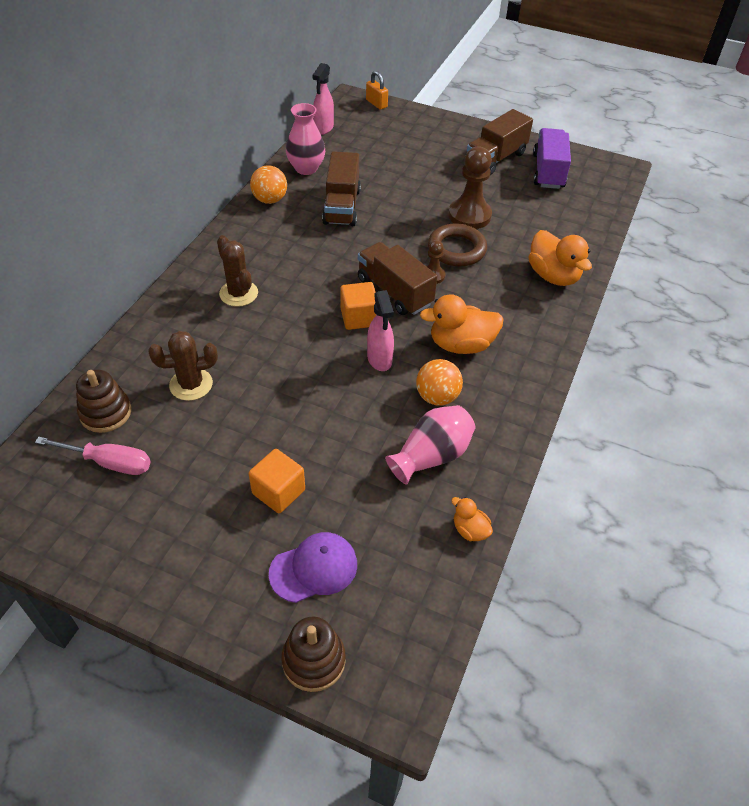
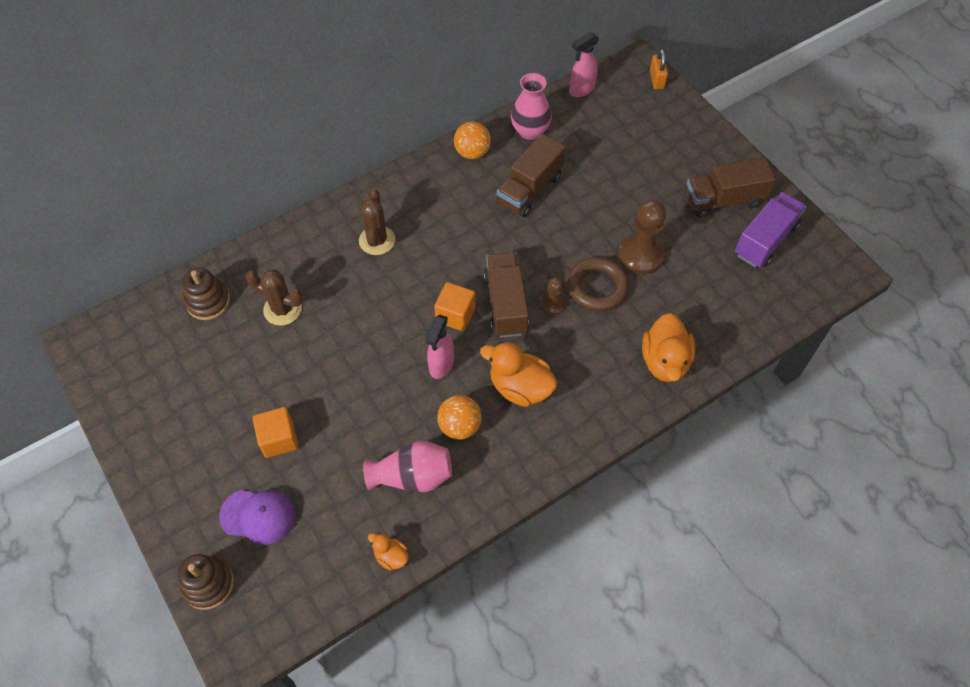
camera: 35 degrees right, 10 degrees up
pink screwdriver [35,437,151,475] -> none
orange duck [451,497,493,541] -> orange duck turned 45 degrees counterclockwise [368,533,408,570]

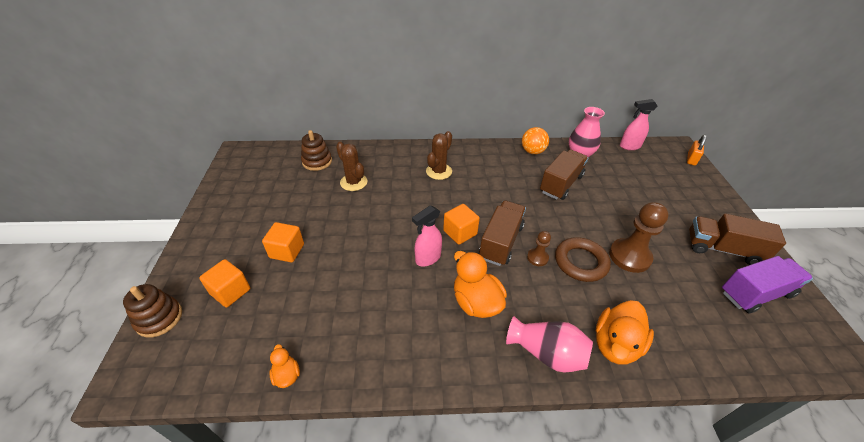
camera: 30 degrees right, 15 degrees down
purple cap [219,490,296,545] -> orange cube [199,259,250,307]
pink vase [363,441,452,492] -> pink vase moved to [506,316,593,373]
orange ball [437,395,482,440] -> none
brown truck [497,134,566,217] -> brown truck turned 150 degrees clockwise [540,150,588,200]

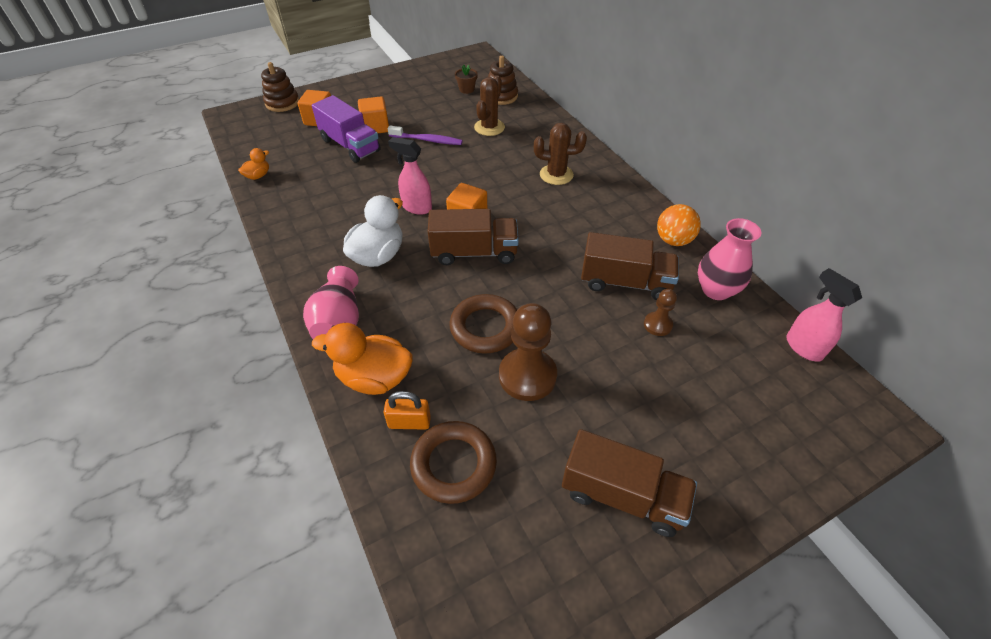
camera: 65 degrees right, 5 degrees up
orange duck [454,251,507,318] -> white duck [343,195,403,267]
brown pawn [527,231,551,266] -> brown pawn moved to [644,289,677,336]
orange padlock [687,135,707,166] -> orange padlock moved to [384,391,431,430]
brown truck [689,214,786,265] -> brown truck turned 120 degrees clockwise [562,429,697,537]
purple truck [722,256,813,314] -> purple truck moved to [312,95,381,163]
none -> purple toothbrush [388,126,463,145]
none -> brown ring [410,421,497,504]
none -> brown flower pot [455,64,478,94]

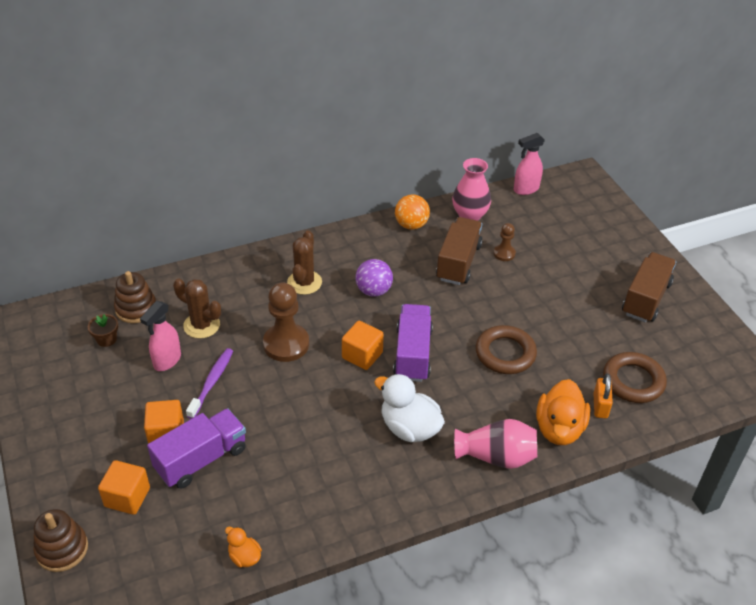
camera: 85 degrees left, 5 degrees down
pink spray bottle [388,137,432,215] -> pink spray bottle moved to [140,301,181,371]
brown truck [427,209,519,265] -> purple truck [393,304,433,382]
brown pawn [499,303,557,401] -> brown pawn moved to [263,282,309,362]
none -> purple ball [355,259,393,297]

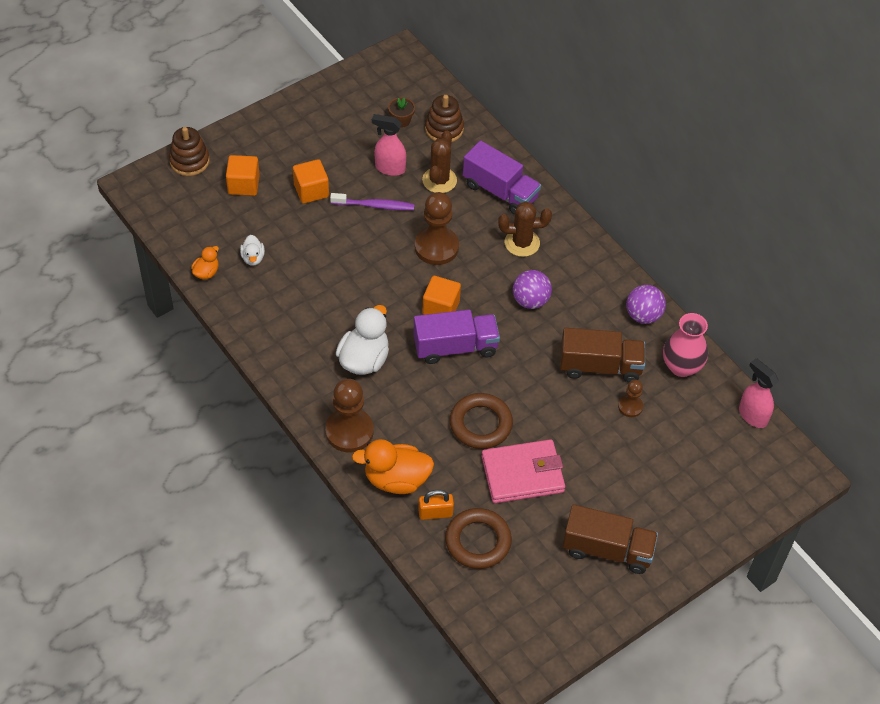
camera: 75 degrees right, 10 degrees up
purple truck [147,408,246,489] -> purple truck moved to [463,141,541,215]
orange ball [395,195,430,230] -> purple ball [626,285,666,324]
pink vase [454,419,537,469] -> brown pawn [325,379,374,452]
none -> white duck [240,235,265,266]
none -> pink wallet [481,439,565,503]

